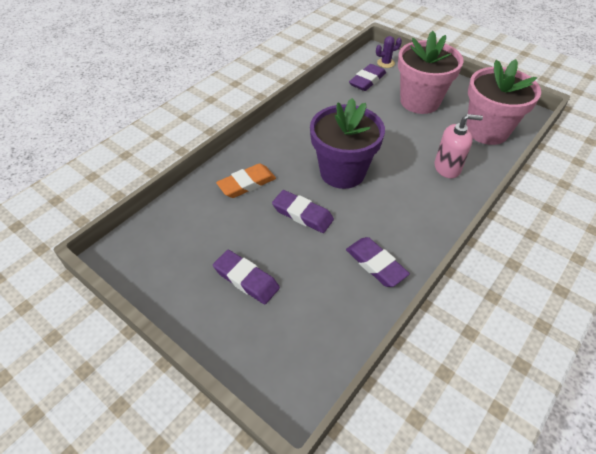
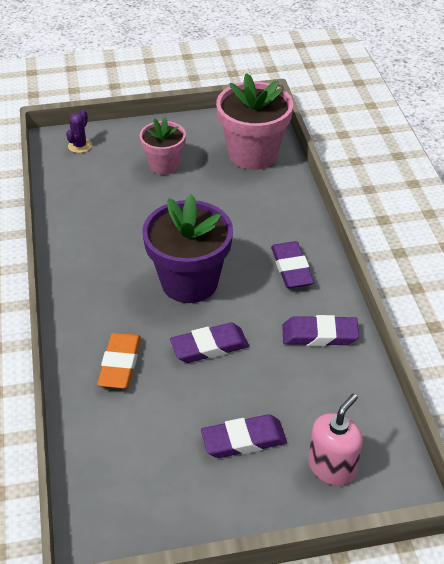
camera: 50 degrees left, 5 degrees down
purple eraser [349,64,386,91] -> purple eraser moved to [271,241,314,288]
pink flower pot [398,31,464,114] -> pink flower pot [140,118,186,175], size x0.60
pink soap dispenser [434,114,483,178] -> pink soap dispenser moved to [308,393,363,486]

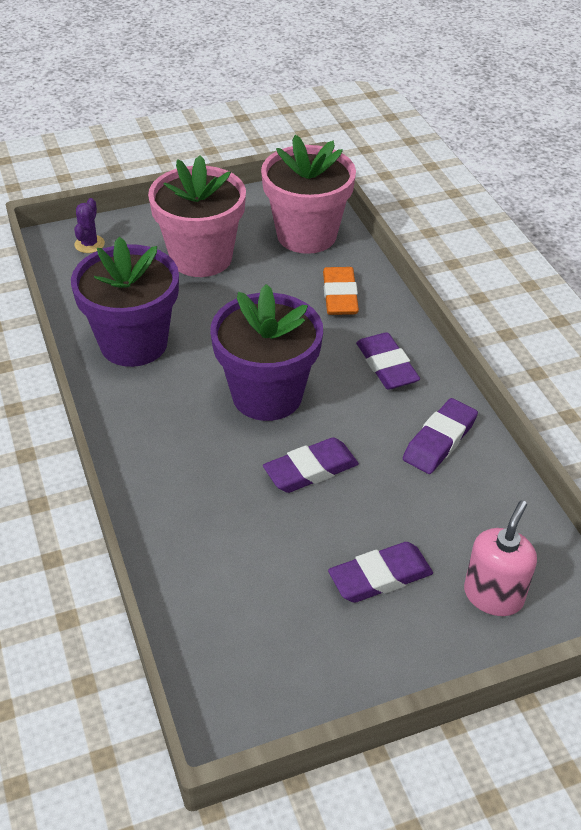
camera: 10 degrees left, 0 degrees up
orange eraser [97,333,141,389] -> orange eraser moved to [323,267,359,315]
pink flower pot [140,118,186,175] -> pink flower pot [148,155,246,277], size x1.65
purple eraser [282,315,359,346] -> purple eraser turned 45 degrees counterclockwise [403,398,478,474]
none -> purple flower pot [71,237,179,367]

